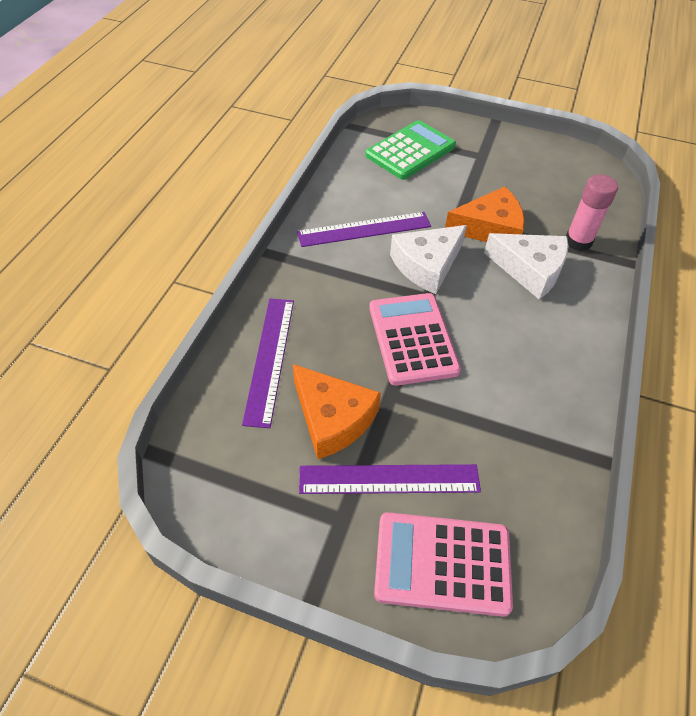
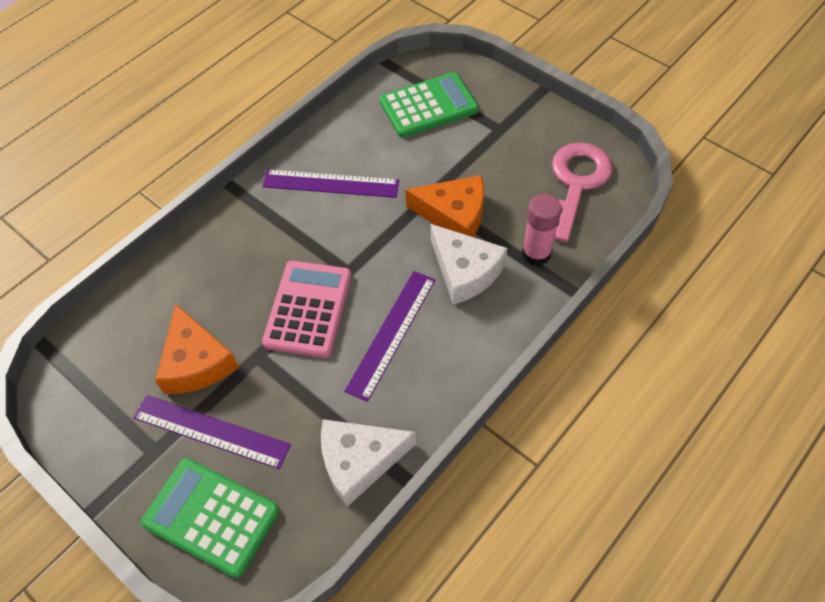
camera: 25 degrees right, 5 degrees up
purple ruler [242,299,294,428] -> purple ruler moved to [344,271,435,402]
pink calculator [374,512,513,617] -> green calculator [141,458,279,578]
white cheese [390,225,467,294] -> white cheese moved to [321,419,416,507]
none -> pink key [552,142,613,242]

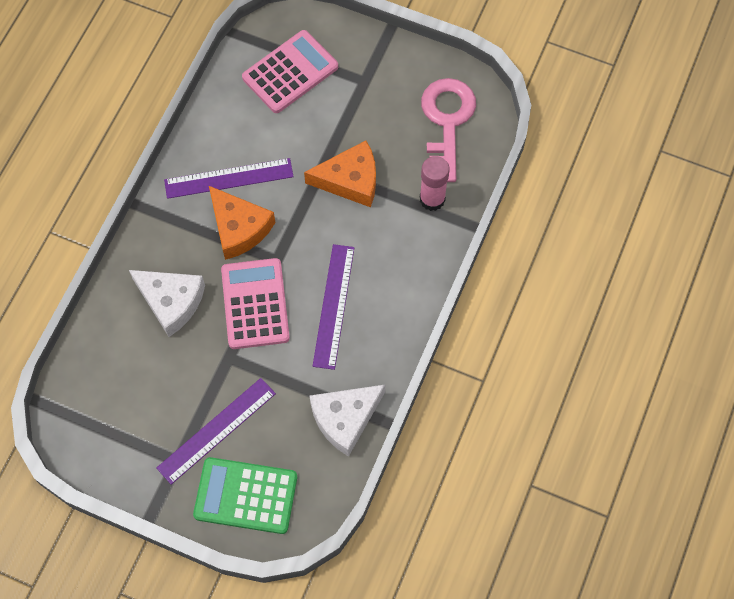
camera: 20 degrees left, 10 degrees up
purple ruler [133,395,291,469] -> purple ruler turned 45 degrees counterclockwise [156,378,276,485]
orange cheese [155,304,239,394] -> orange cheese moved to [209,186,275,260]
green calculator [380,72,479,138] -> pink calculator [242,30,338,113]
white cheese [431,224,508,305] -> white cheese moved to [129,270,205,337]

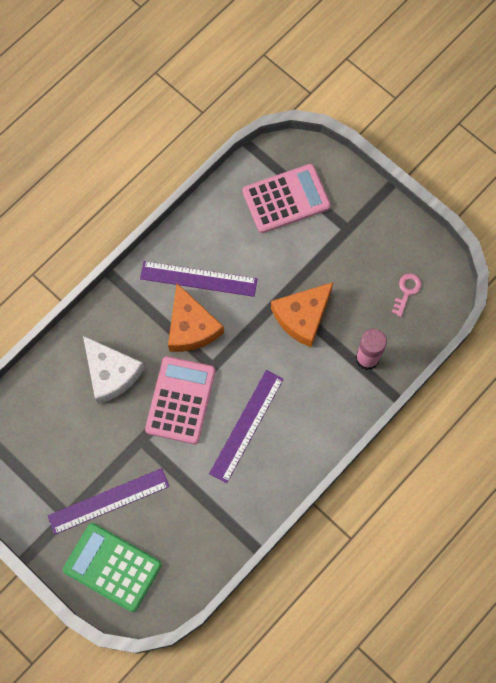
camera: 20 degrees right, 5 degrees up
orange cheese [304,140,376,207] -> orange cheese turned 120 degrees clockwise [271,282,333,347]
white cheese [310,385,385,457] -> none
pink key [421,78,476,182] -> pink key [392,273,422,317], size x0.44

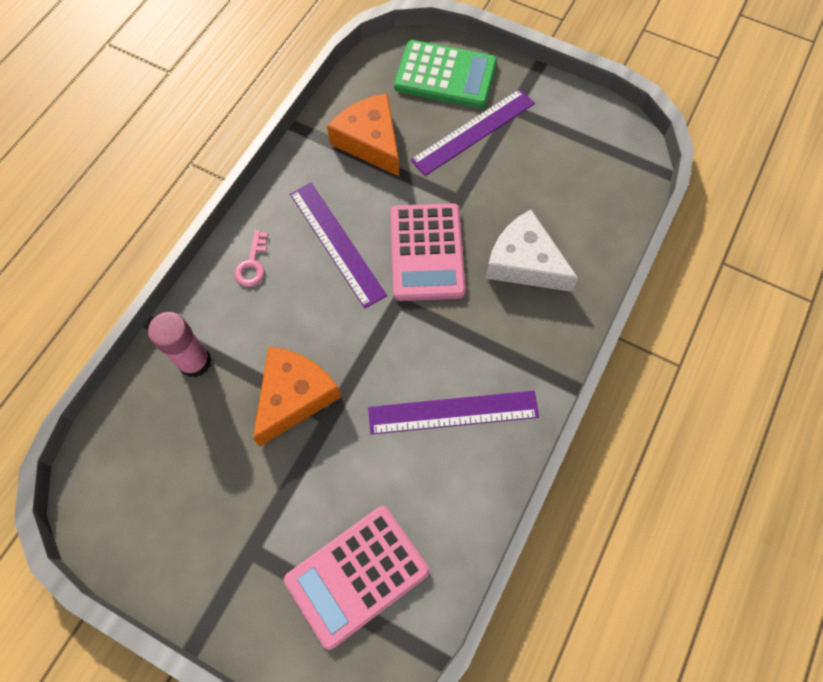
camera: 165 degrees right, 5 degrees down
orange cheese [168,283,224,352] -> orange cheese moved to [327,93,399,176]
purple ruler [209,370,284,483] -> purple ruler turned 45 degrees counterclockwise [290,183,387,308]
pink key [392,273,422,317] -> pink key moved to [234,230,268,287]

